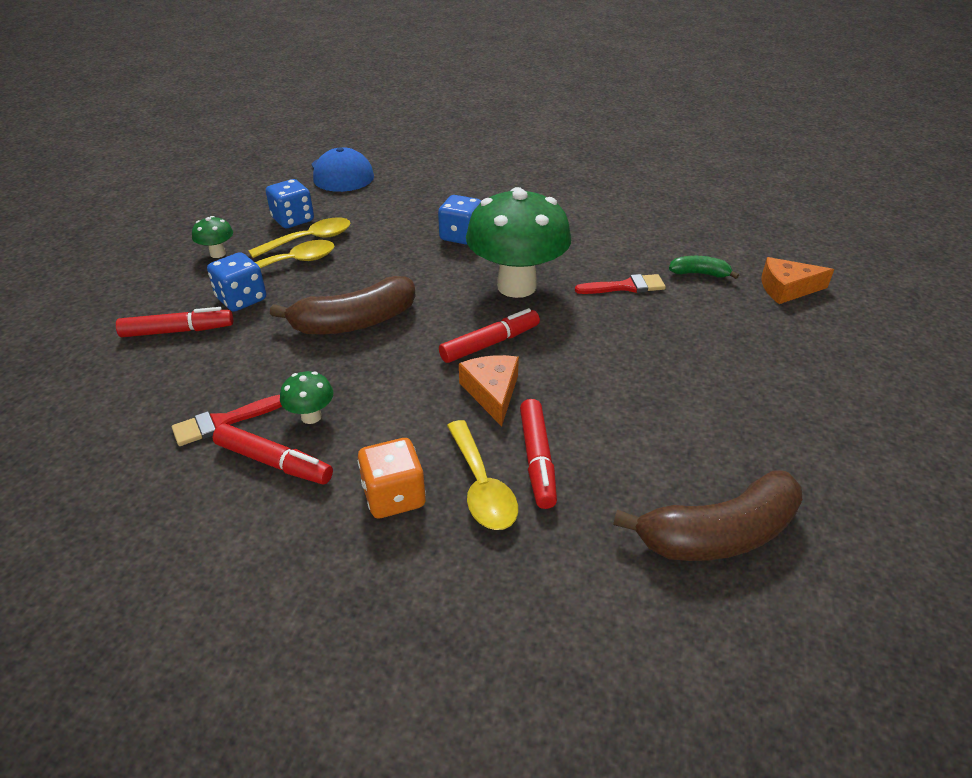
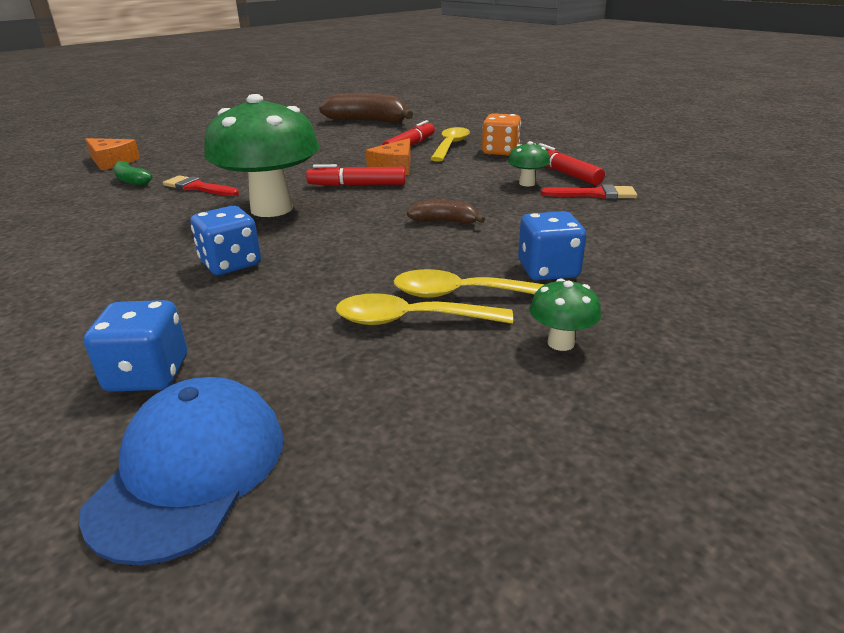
camera: 145 degrees left, 10 degrees down
red marker [116,307,233,337] -> none
blue dice [266,179,314,228] -> blue dice moved to [84,300,187,392]
brown banana [270,276,416,335] -> brown banana [407,200,485,224], size x0.50

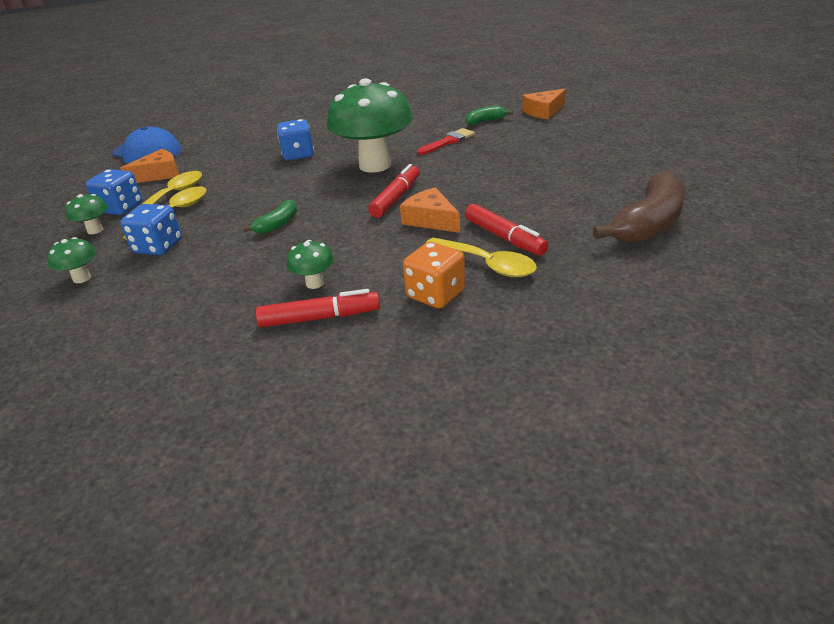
camera: 115 degrees right, 5 degrees up
blue dice [84,300,187,392] -> blue dice moved to [86,169,142,215]
brown banana [407,200,485,224] -> green banana [243,199,297,234]
red brush [541,184,637,199] -> none
none -> green mushroom [47,237,96,283]
none -> orange cheese [120,149,179,183]

